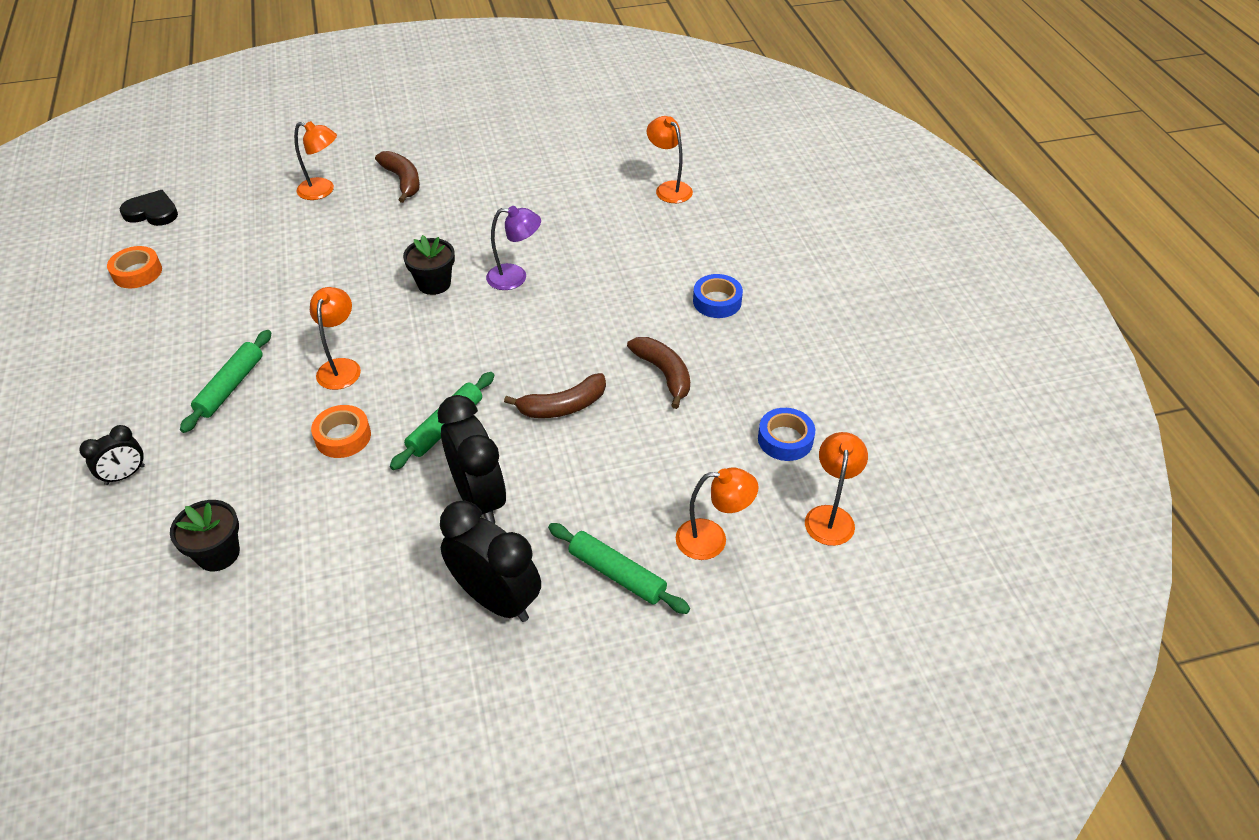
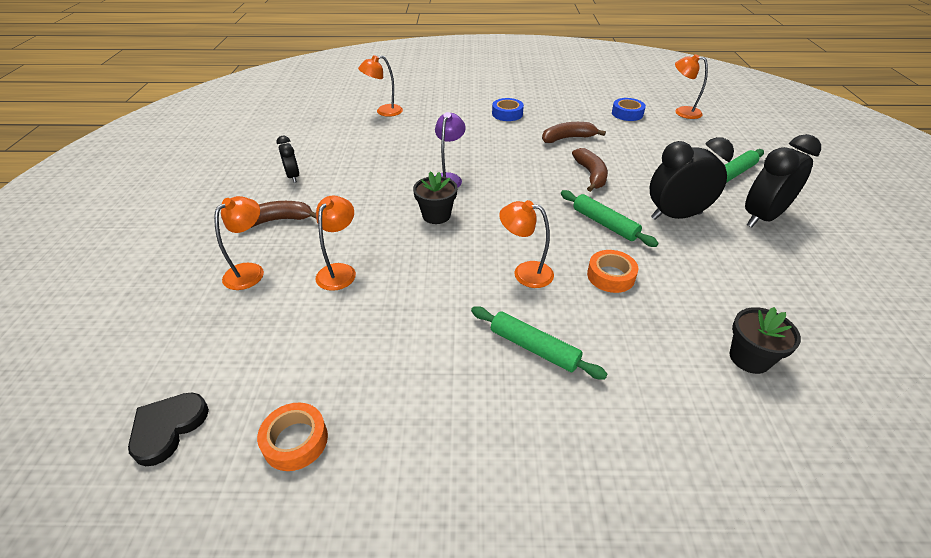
camera: 75 degrees left, 5 degrees down
black clock [79,425,145,485] -> black clock moved to [276,136,300,183]
orange lamp [676,467,758,560] -> orange lamp moved to [315,195,356,291]

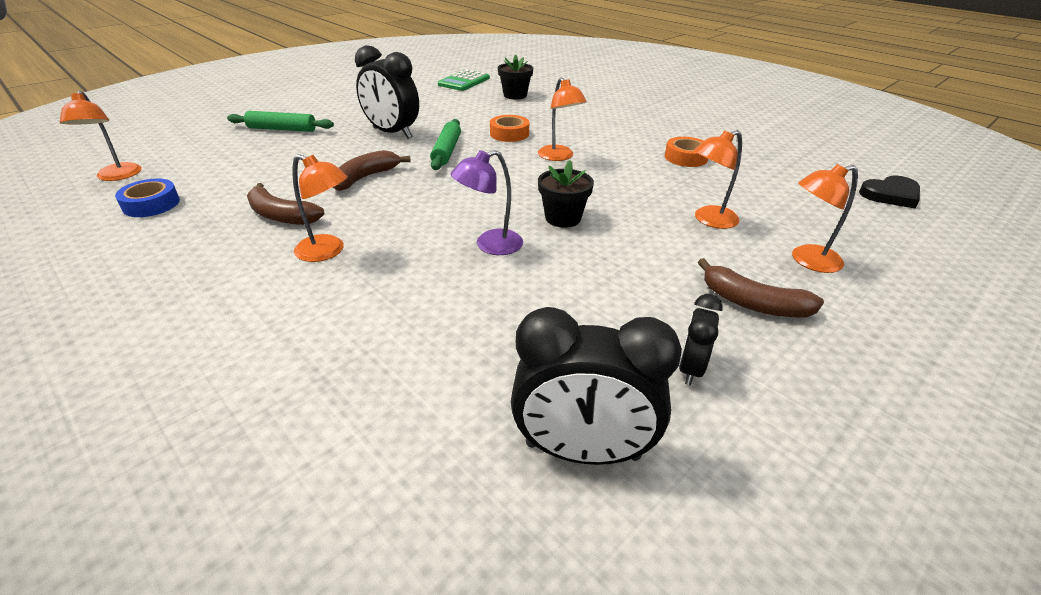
camera: 135 degrees left, 5 degrees down
orange tape [257,403,328,471] -> orange tape moved to [665,137,708,167]
orange lamp [358,55,403,117] -> orange lamp moved to [292,154,348,262]
green rolling pin [471,306,608,380] -> none
blue tape [492,98,524,121] -> none
black clock [745,134,821,227] -> black clock moved to [511,307,682,465]
none -> green calculator [438,70,490,91]

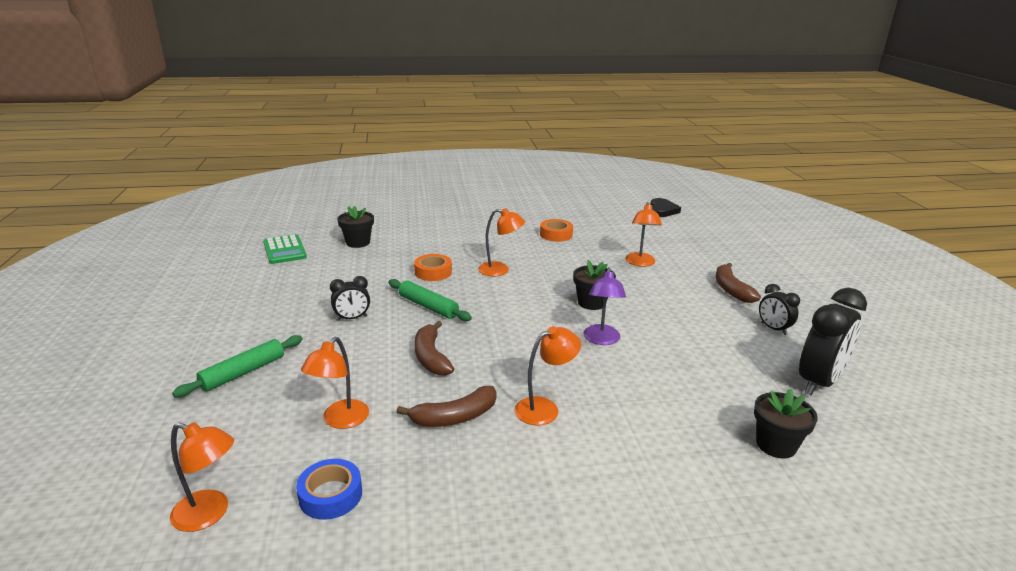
camera: 55 degrees left, 10 degrees down
black clock [355,45,419,139] -> black clock [330,276,370,321], size x0.53
brown banana [698,258,824,318] -> brown banana turned 105 degrees clockwise [716,263,761,303]
orange lamp [792,164,858,273] -> orange lamp moved to [301,337,369,429]
none -> black flower pot [754,389,818,459]

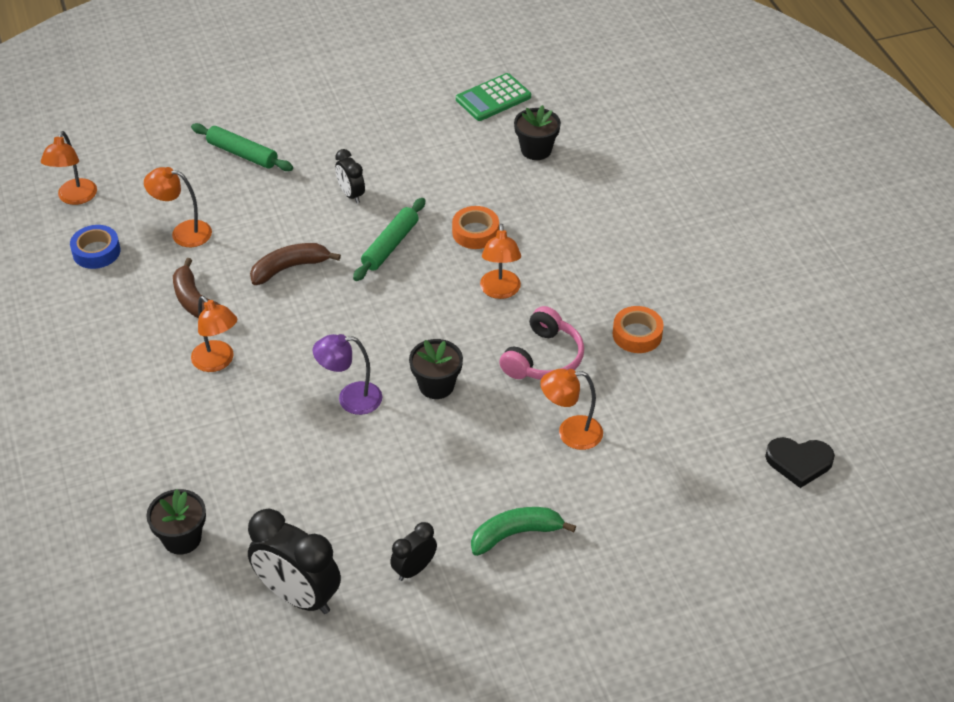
camera: 80 degrees right, 20 degrees up
brown banana [716,263,761,303] -> green banana [471,507,576,556]
none -> pink headphones [499,306,584,380]

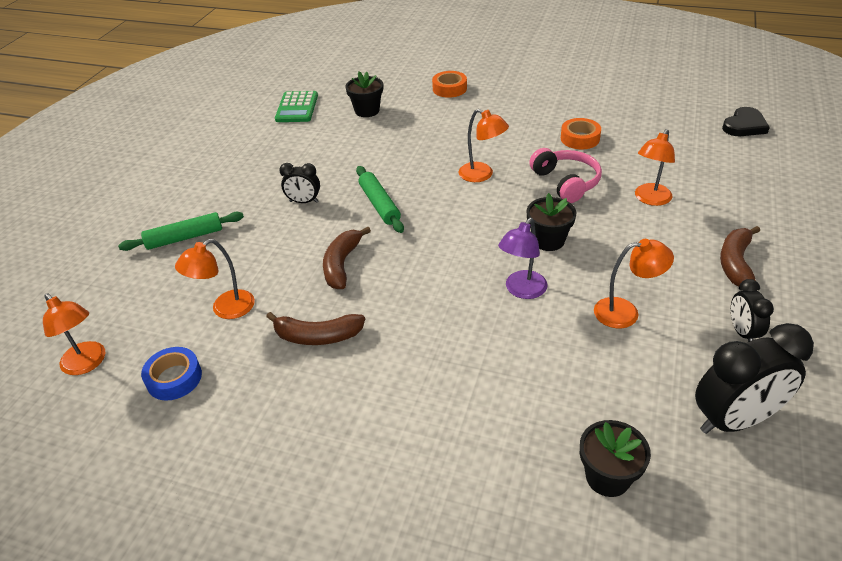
camera: 50 degrees left, 5 degrees down
orange lamp [191,296,237,372] -> orange lamp moved to [594,239,674,328]
orange tape [452,206,499,249] -> orange tape moved to [432,71,467,98]
green banana [471,507,576,556] -> brown banana [720,226,760,286]

